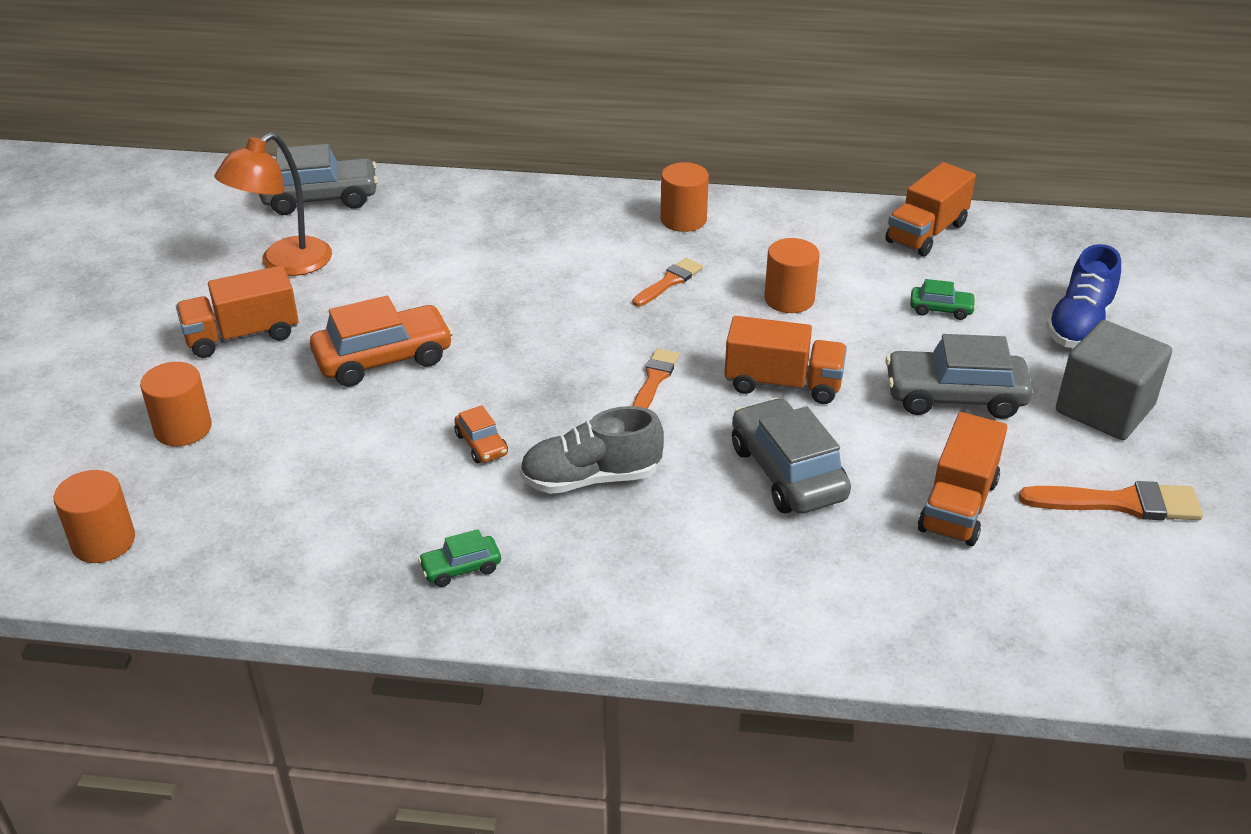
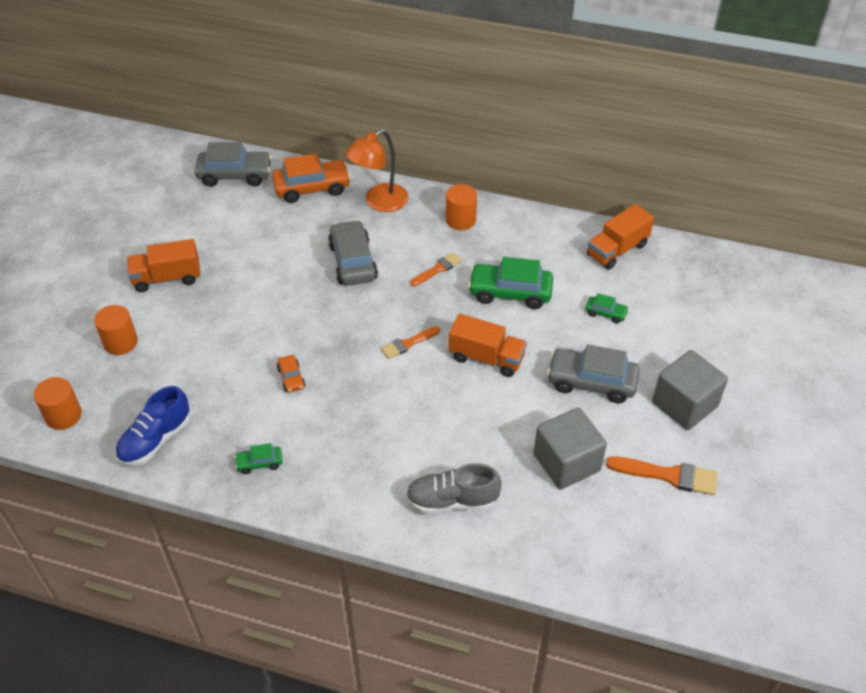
camera: 10 degrees right, 10 degrees up
orange lamp [214,133,332,276] -> orange lamp moved to [345,129,408,212]
orange car [310,296,453,387] -> orange car moved to [272,154,351,203]
grey shoe [519,406,664,494] -> grey shoe moved to [406,463,502,514]
orange brush [632,348,679,409] -> orange brush turned 150 degrees counterclockwise [381,326,440,359]
grey car [732,398,851,514] -> grey car moved to [328,220,378,286]
orange cylinder [764,238,820,313] -> green car [468,257,553,309]
orange truck [918,412,1007,546] -> grey cube [534,408,607,489]
blue shoe [1046,244,1121,348] -> blue shoe moved to [115,386,191,466]

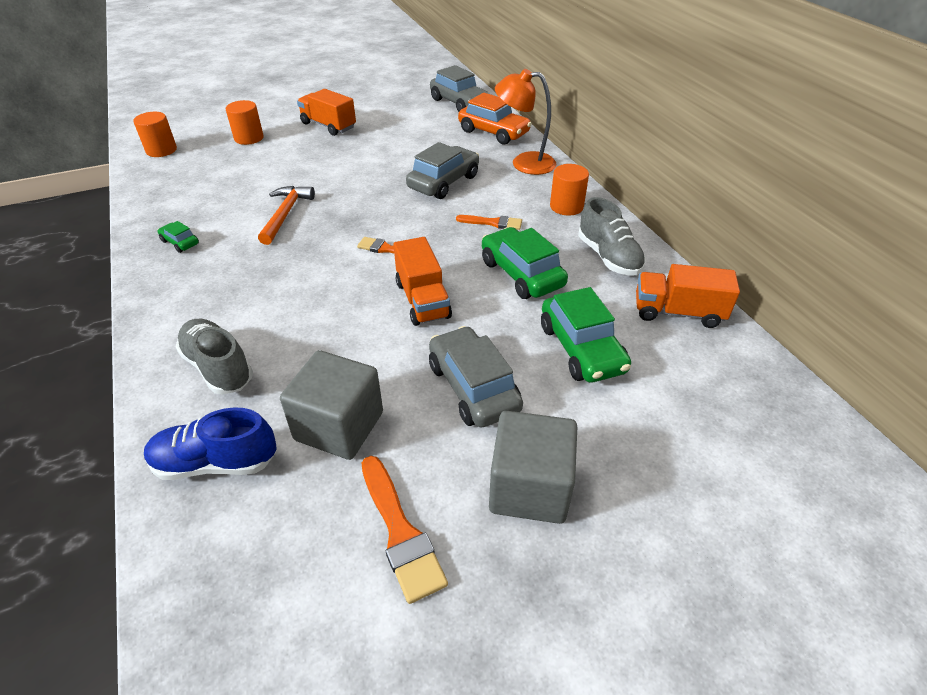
camera: 50 degrees right, 5 degrees down
blue shoe [115,386,191,466] -> blue shoe moved to [144,407,277,480]
orange car [277,355,305,393] -> orange hammer [258,186,315,245]
green car [586,293,629,324] -> green car [541,287,631,383], size x2.04
none -> grey shoe [578,197,646,275]

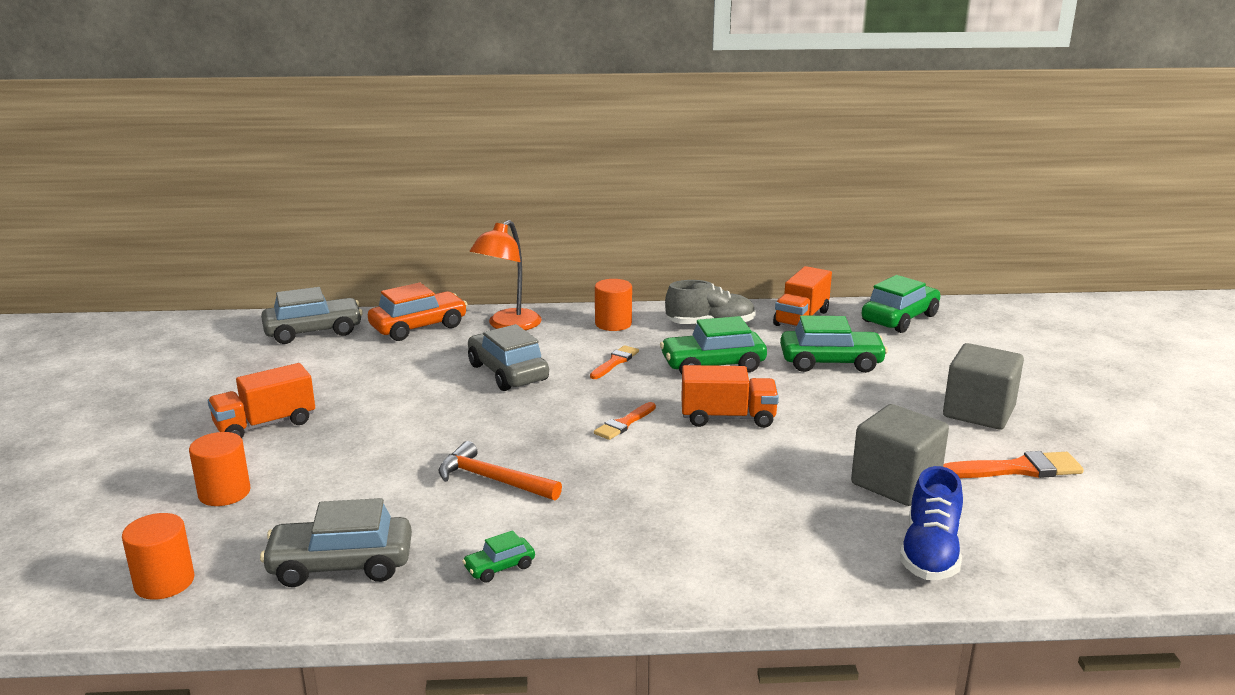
camera: 70 degrees left, 20 degrees down
grey shoe [176,319,253,395] -> none
grey car [429,326,523,427] -> grey car moved to [260,498,412,587]
none -> green car [862,275,941,333]

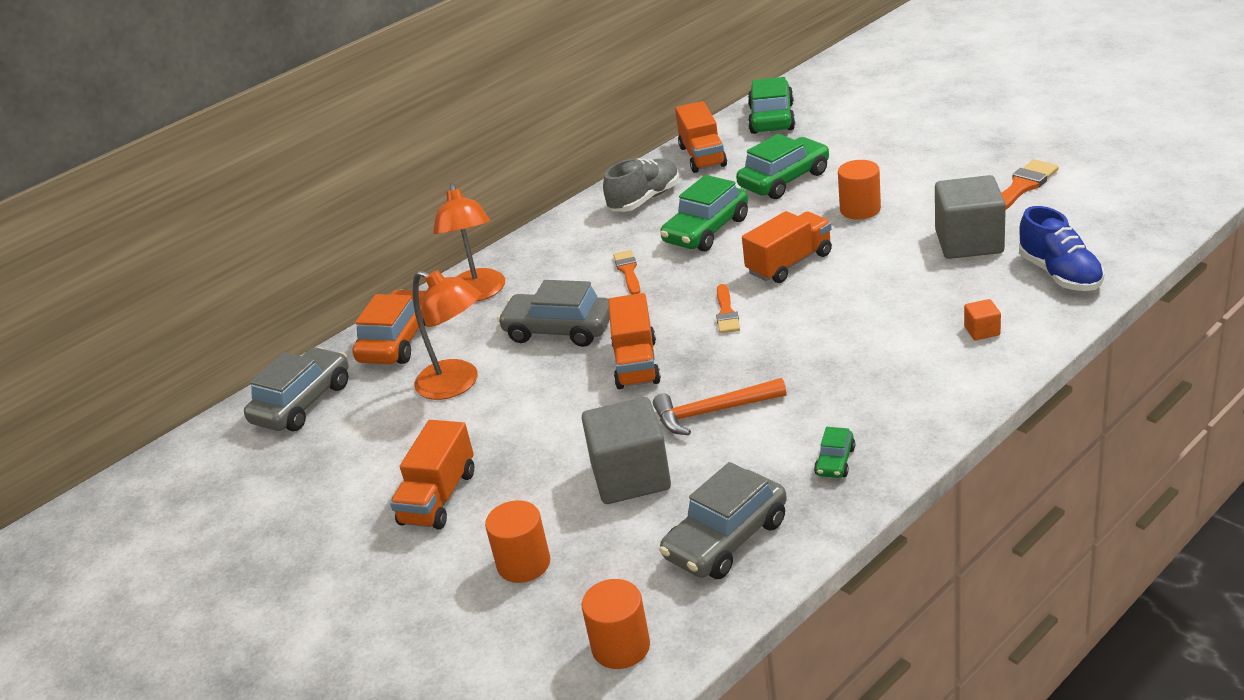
camera: 35 degrees left, 10 degrees up
orange cylinder [595,279,632,331] -> orange cylinder moved to [838,160,881,220]
grey cube [943,343,1024,430] -> grey cube moved to [582,397,671,504]
none -> orange lamp [413,270,481,400]
none -> orange truck [608,293,661,389]
none -> orange cube [964,299,1001,340]

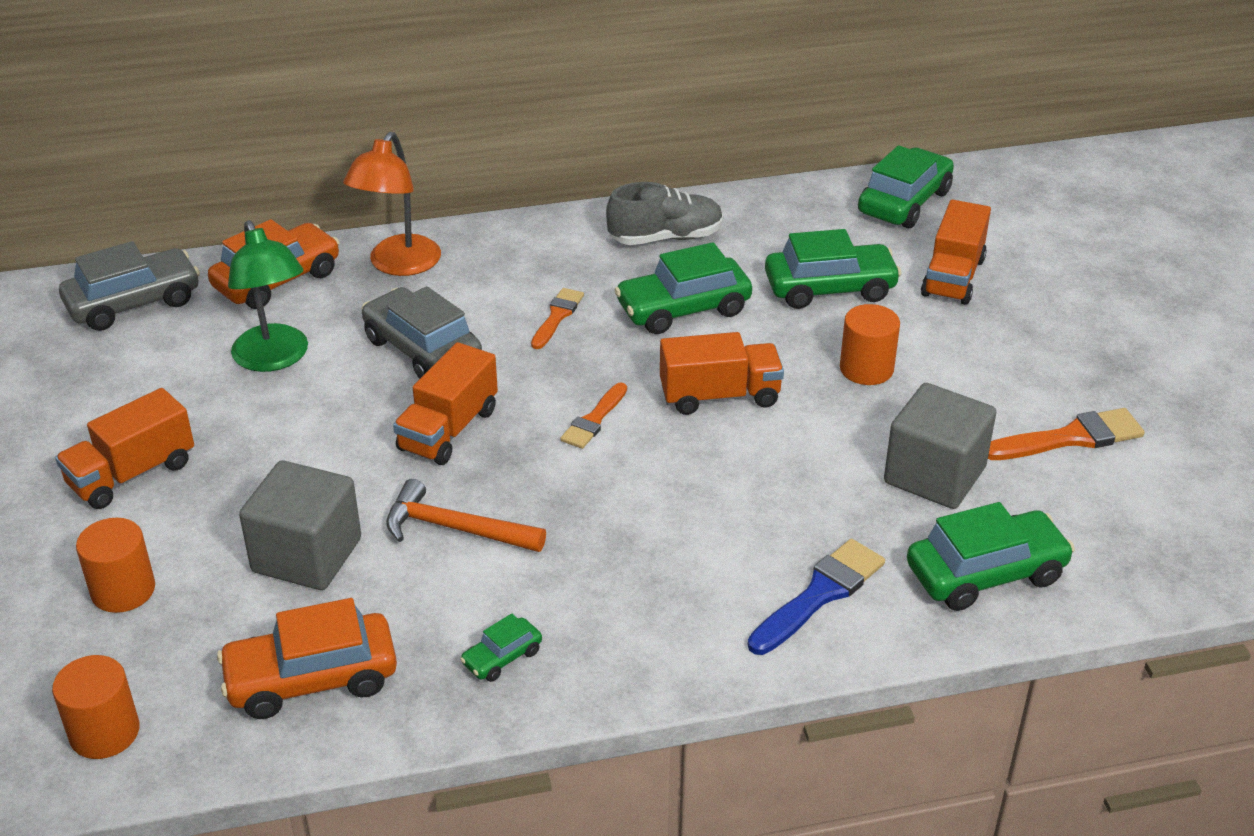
camera: 25 degrees right, 5 degrees up
orange lamp [413,270,481,400] -> green lamp [228,220,308,372]
grey car [659,462,787,579] -> orange car [217,598,397,719]
orange truck [675,101,727,173] -> orange truck moved to [921,200,991,305]
orange cube [964,299,1001,340] -> blue brush [747,539,885,655]
blue shoe [1019,206,1105,291] -> green car [907,502,1075,611]

